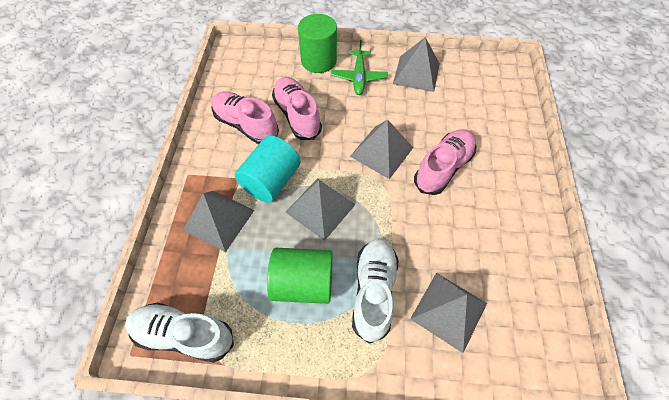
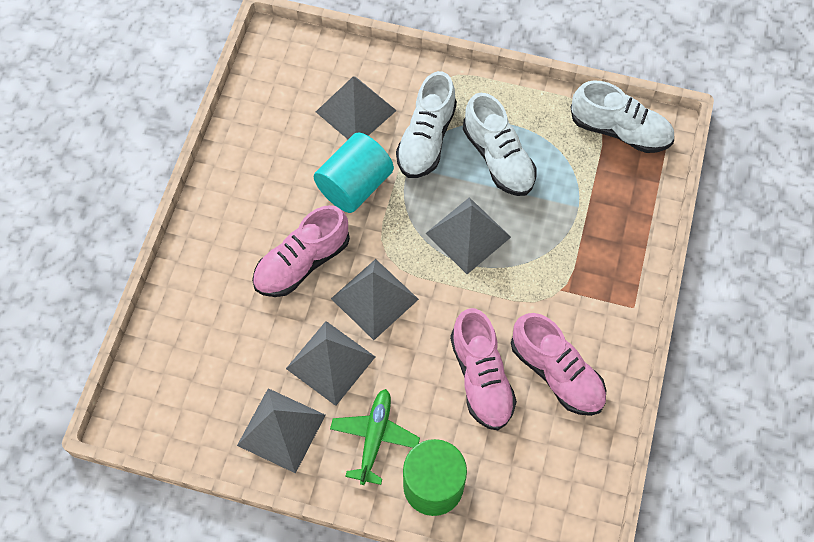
camera: 170 degrees left, 5 degrees up
grey pyramid [183,191,254,252] -> grey pyramid moved to [286,321,375,406]
turquoise cylinder [235,135,301,203] -> turquoise cylinder moved to [313,132,394,213]
green cylinder [267,248,333,304] -> white shoe [463,93,536,196]

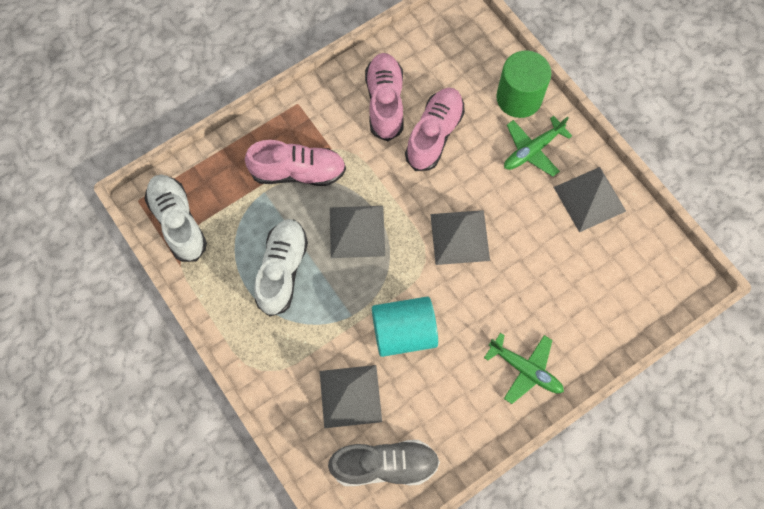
camera: 140 degrees left, 5 degrees up
pink shoe [252,205,350,297] -> pink shoe moved to [245,140,346,186]
grey pyramid [286,321,375,406] -> none
white shoe [396,71,457,178] -> none
none -> grey shoe [328,440,440,486]
none -> green plane [484,333,564,404]

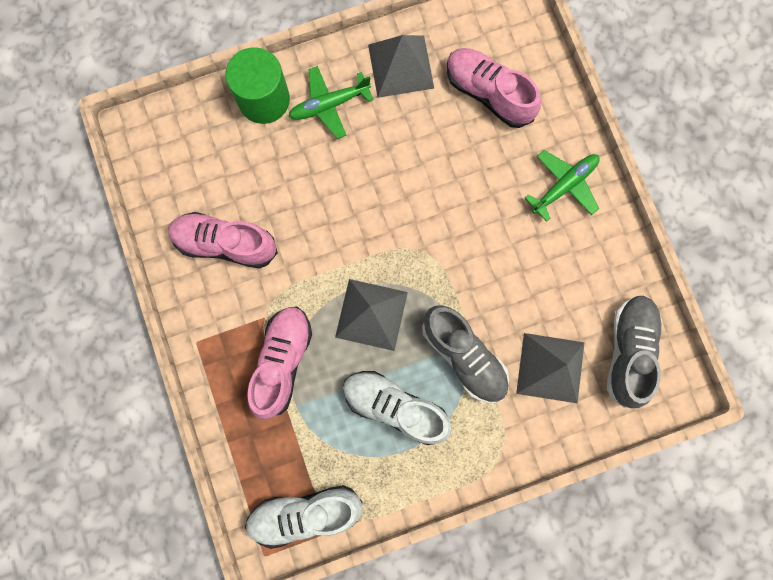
camera: 75 degrees left, 10 degrees up
turquoise cylinder [372,297,438,357] -> none
pink shoe [405,88,465,171] -> pink shoe moved to [447,48,541,128]
grey pyramid [430,210,490,265] -> none
green plane [504,116,572,177] -> green plane turned 90 degrees clockwise [288,66,373,139]
none -> grey shoe [422,305,509,403]

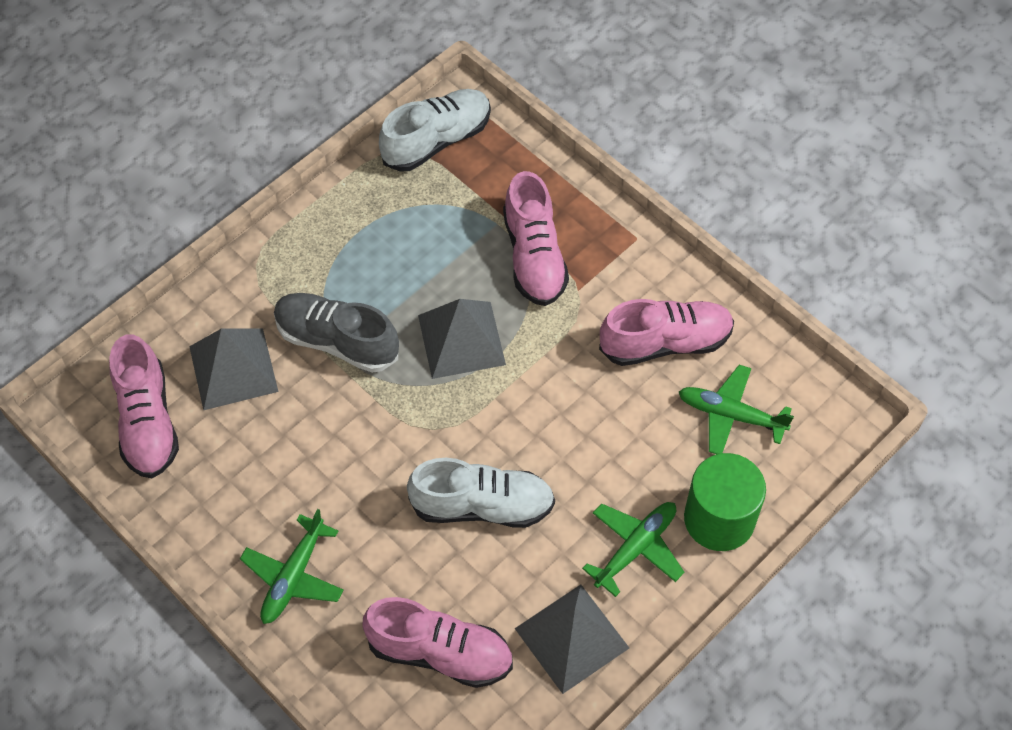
camera: 155 degrees right, 20 degrees down
white shoe [343,371,452,445] -> white shoe moved to [407,458,555,528]
grey shoe [607,295,662,408] -> pink shoe [109,334,179,478]
none -> green plane [679,365,794,454]

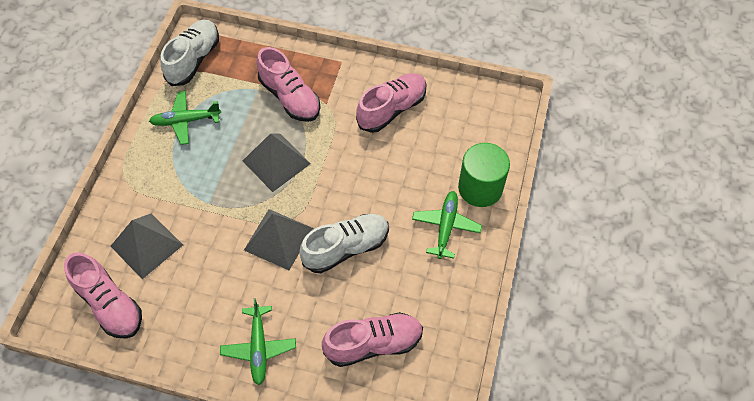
camera: 30 degrees left, 0 degrees up
grey shoe [274,293,399,373] -> none
grey pyramid [514,584,629,694] -> grey pyramid moved to [244,209,313,270]
green plane [679,365,794,454] -> green plane moved to [149,91,221,145]

